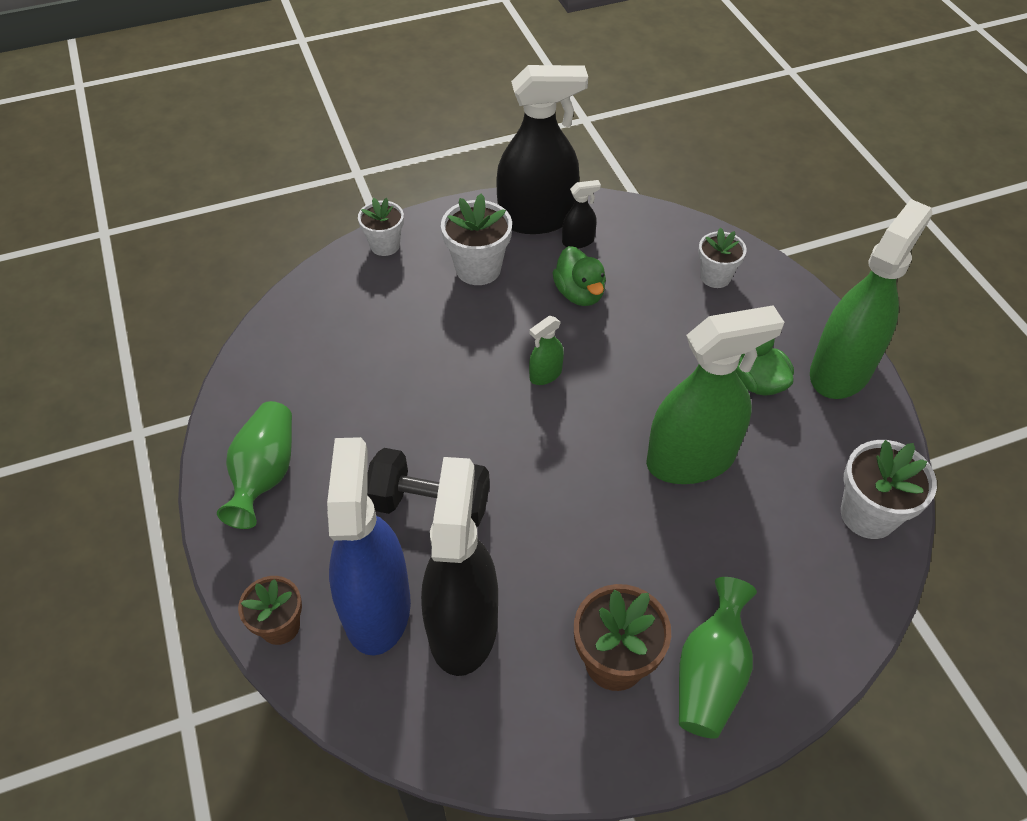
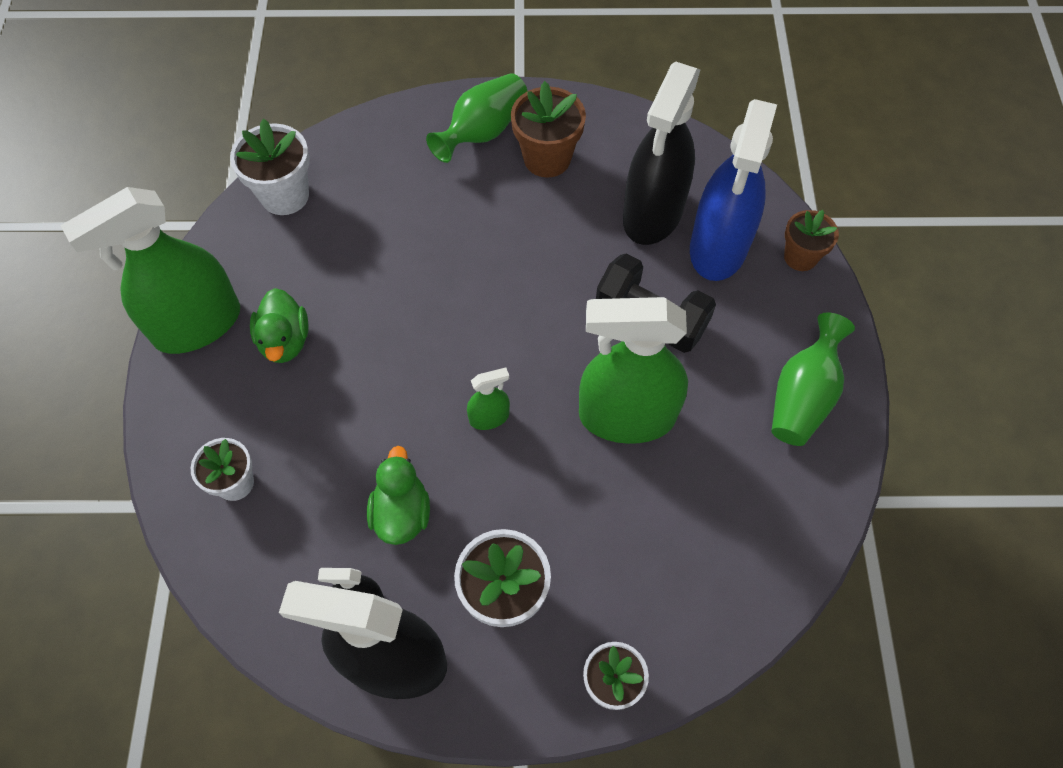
camera: 160 degrees left, 10 degrees up
green spray bottle [646,305,784,484] -> green spray bottle moved to [579,297,688,444]

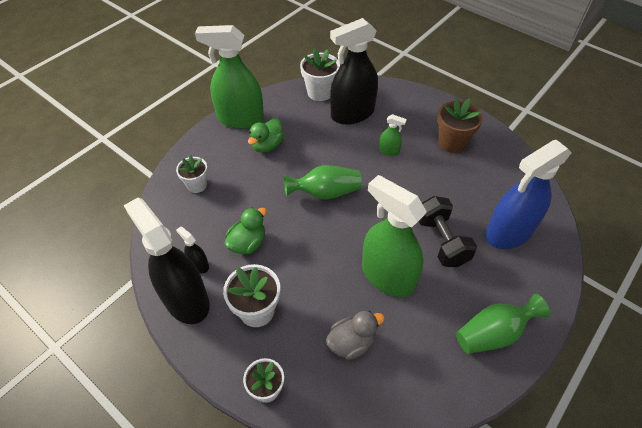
camera: 40 degrees right, 10 degrees down
green vase [426,73,527,163] -> green vase moved to [284,165,362,200]
green spray bottle [467,368,510,430] -> green spray bottle moved to [379,114,407,156]
black spray bottle [623,62,700,245] -> black spray bottle moved to [330,18,378,125]
brown flower pot [784,210,839,271] -> none
none -> grey duck [326,311,385,360]

